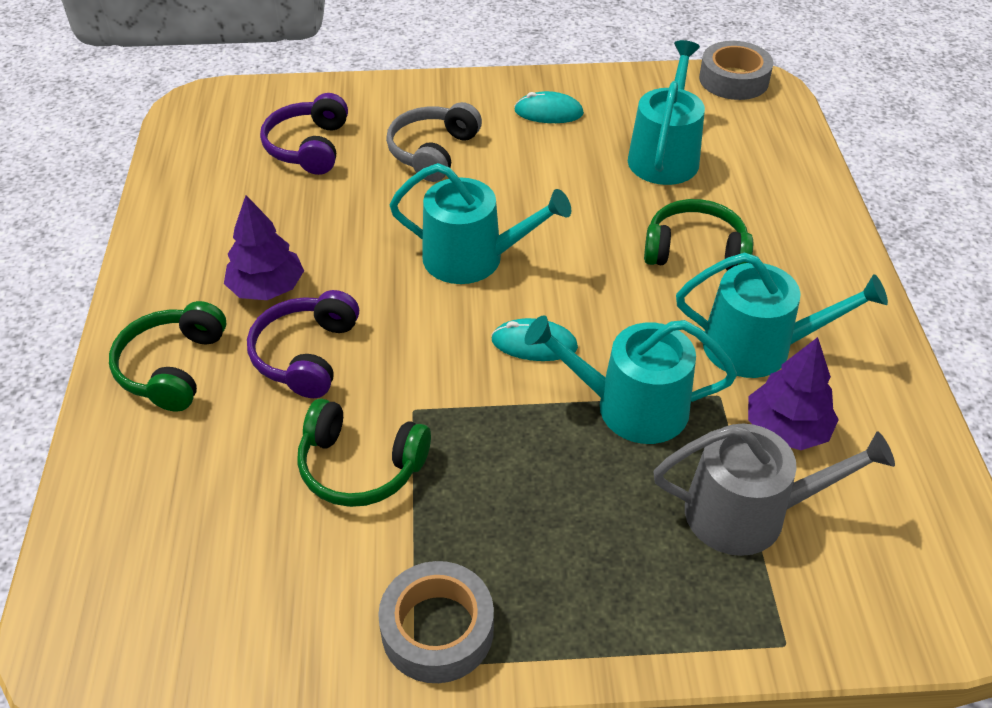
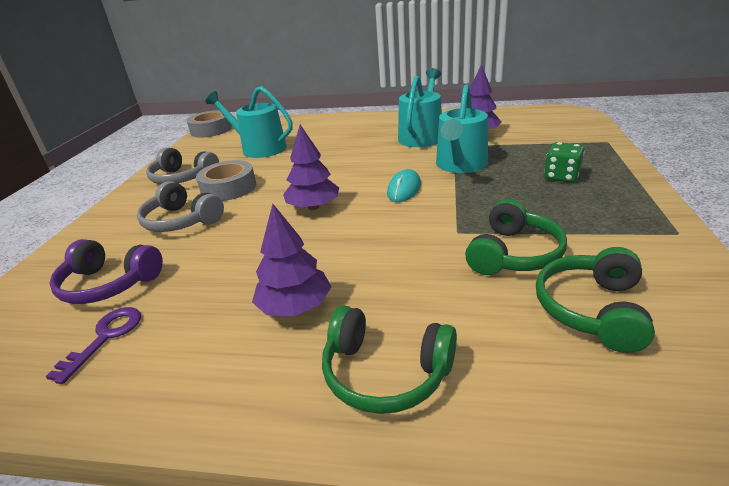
camera: 75 degrees left, 15 degrees down
purple headphones [247,290,359,398] -> none
grey tape [378,561,494,683] -> grey tape moved to [196,160,256,201]
turquoise watering can [389,163,571,284] -> purple tree [283,125,339,210]
turquoise mouse [514,91,584,123] -> grey headphones [146,147,219,184]
green headphones [644,199,753,271] -> green headphones moved to [536,247,655,353]
grey watering can [653,424,895,556] -> none
none -> purple key [46,307,141,384]
none -> green dice [544,142,585,183]

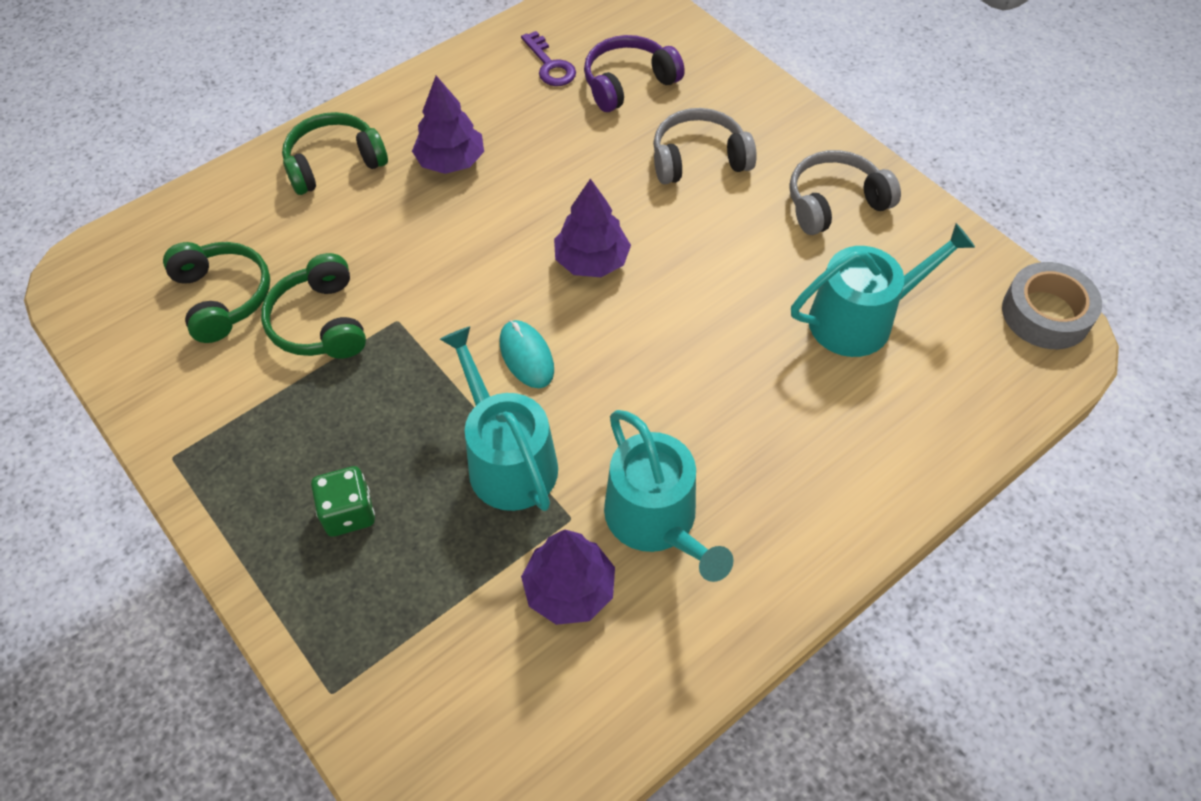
camera: 130 degrees right, 25 degrees up
grey tape [196,160,256,201] -> none

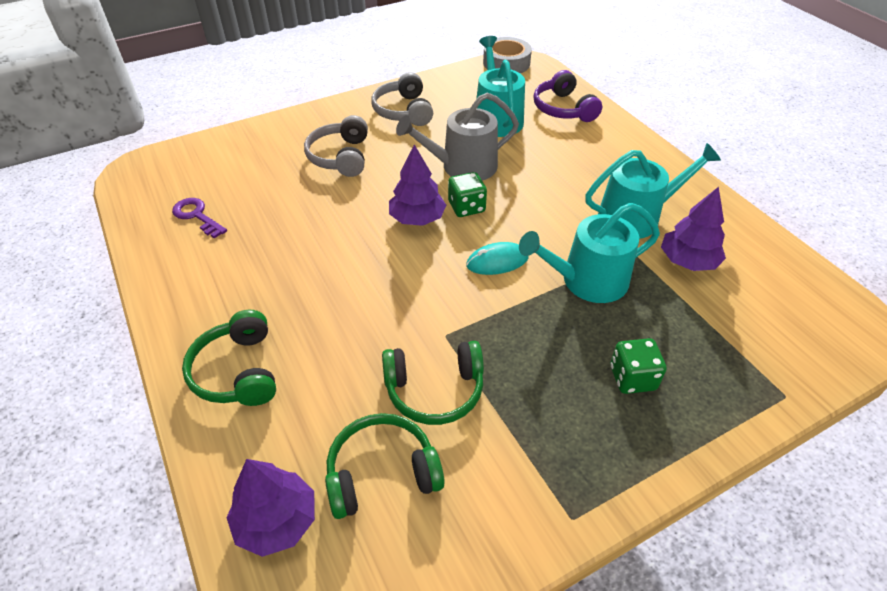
camera: 80 degrees left, 10 degrees down
purple tree [412,76,484,174] -> purple tree moved to [226,459,315,557]
purple key [521,31,576,86] -> purple key turned 120 degrees counterclockwise [172,198,227,238]
purple headphones [584,35,685,112] -> purple headphones moved to [534,70,602,122]
none -> grey watering can [396,92,519,181]
none -> green dice [448,172,487,217]

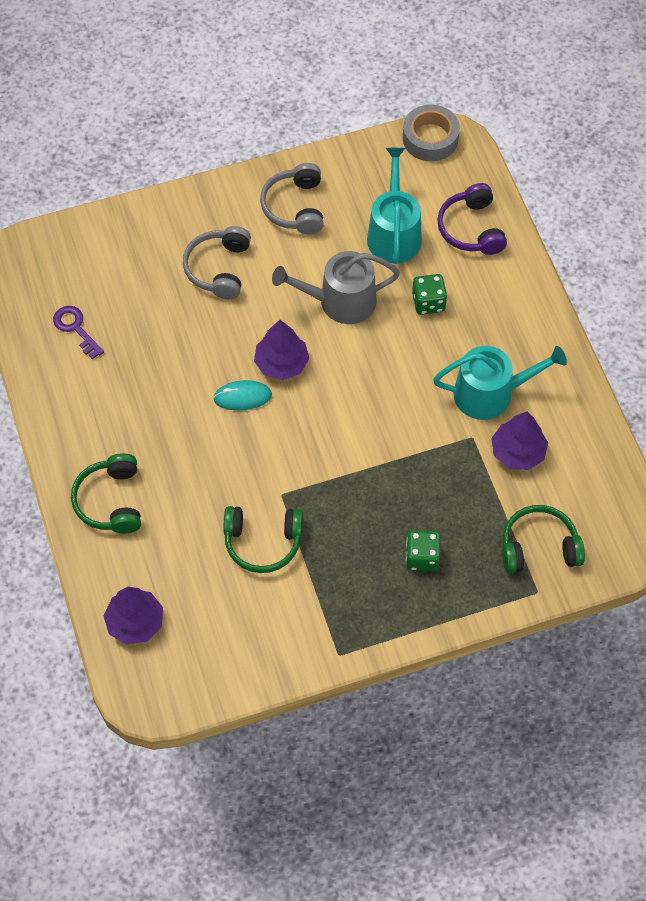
camera: 10 degrees right, 15 degrees up
green headphones [325,413,445,519] -> green headphones moved to [502,505,585,574]
green dice [448,172,487,217] -> green dice moved to [412,274,447,315]
turquoise mouse [466,242,529,275] -> turquoise mouse moved to [213,380,272,411]
turquoise watering can [519,203,660,303] -> none

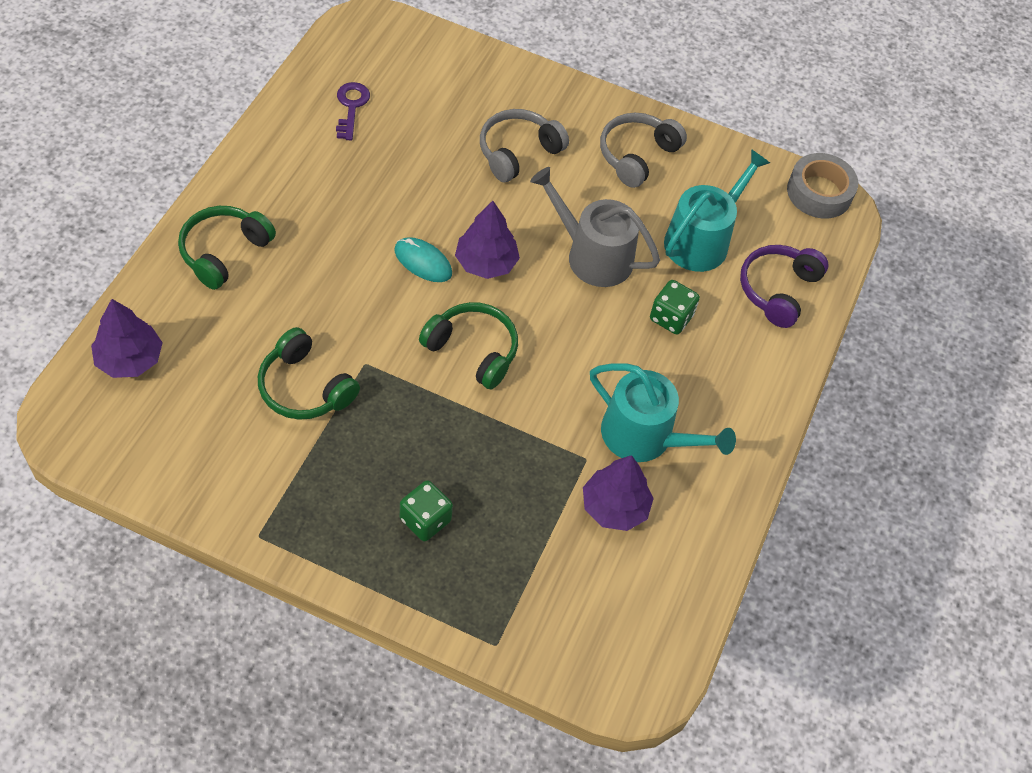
camera: 35 degrees right, 5 degrees down
green headphones [502,505,585,574] -> green headphones moved to [419,302,518,389]

